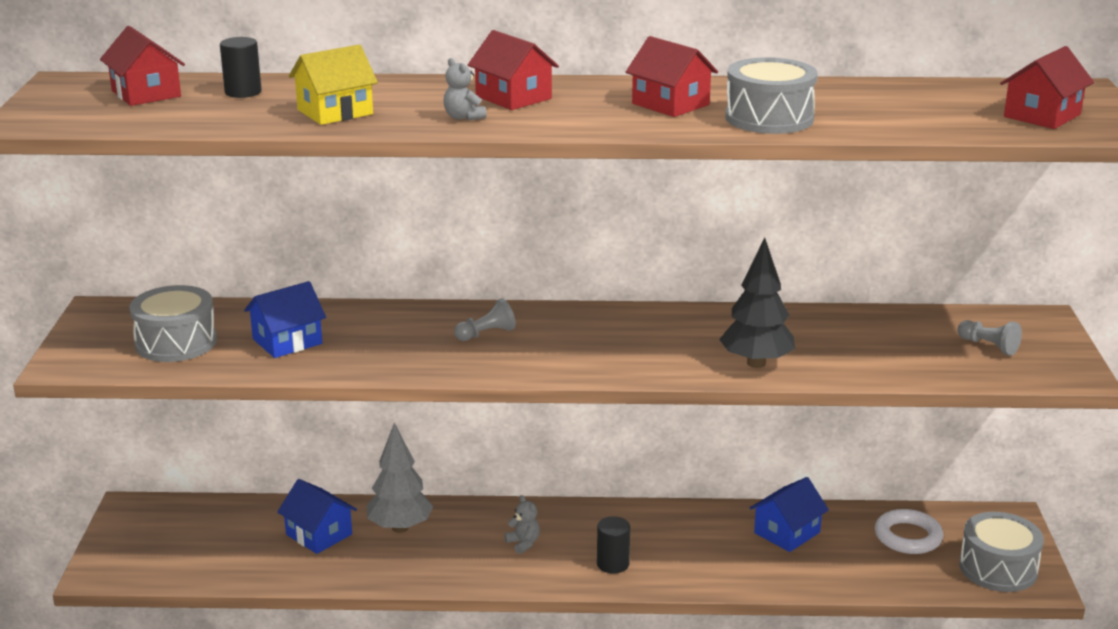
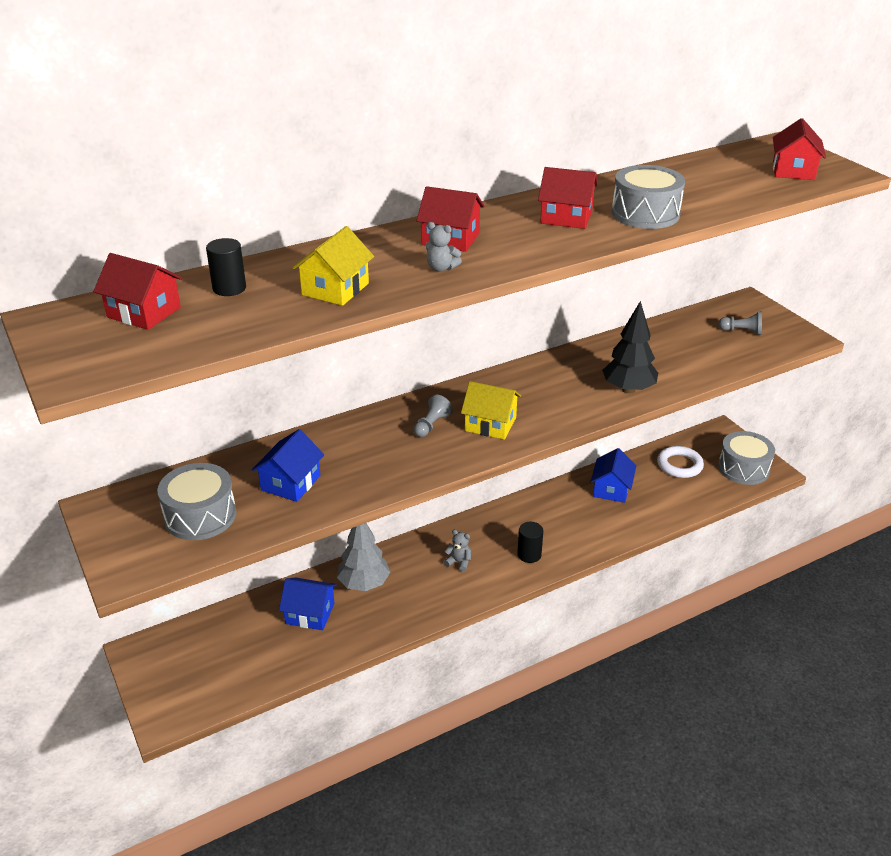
camera: 30 degrees left, 10 degrees up
none -> yellow house [461,381,521,440]

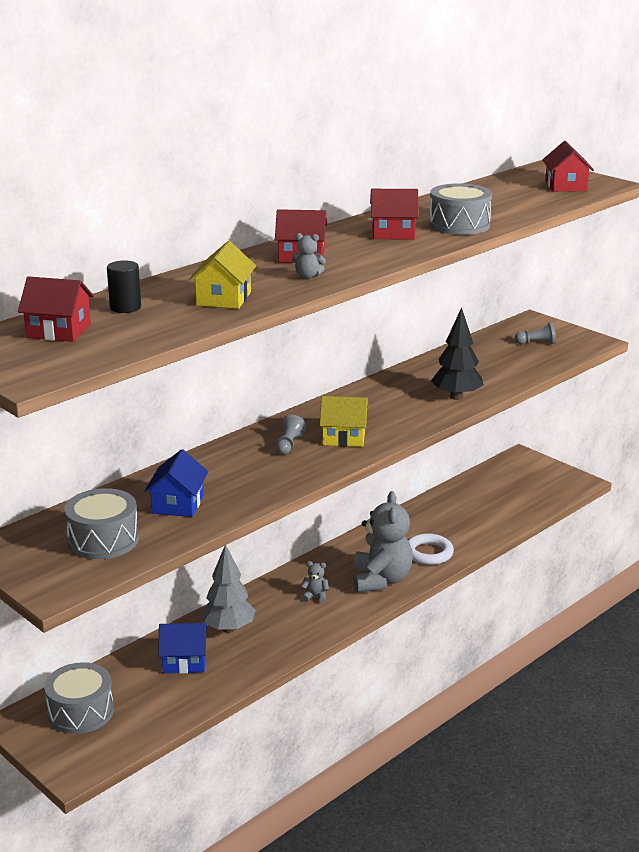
camera: 15 degrees left, 10 degrees down
black cylinder [517,522,543,563] -> grey teddy bear [353,491,413,593]
blue house [591,448,636,503] -> none
white ring [657,446,704,478] -> white ring moved to [408,533,454,565]
grey drum [718,431,775,485] -> grey drum moved to [44,662,114,734]

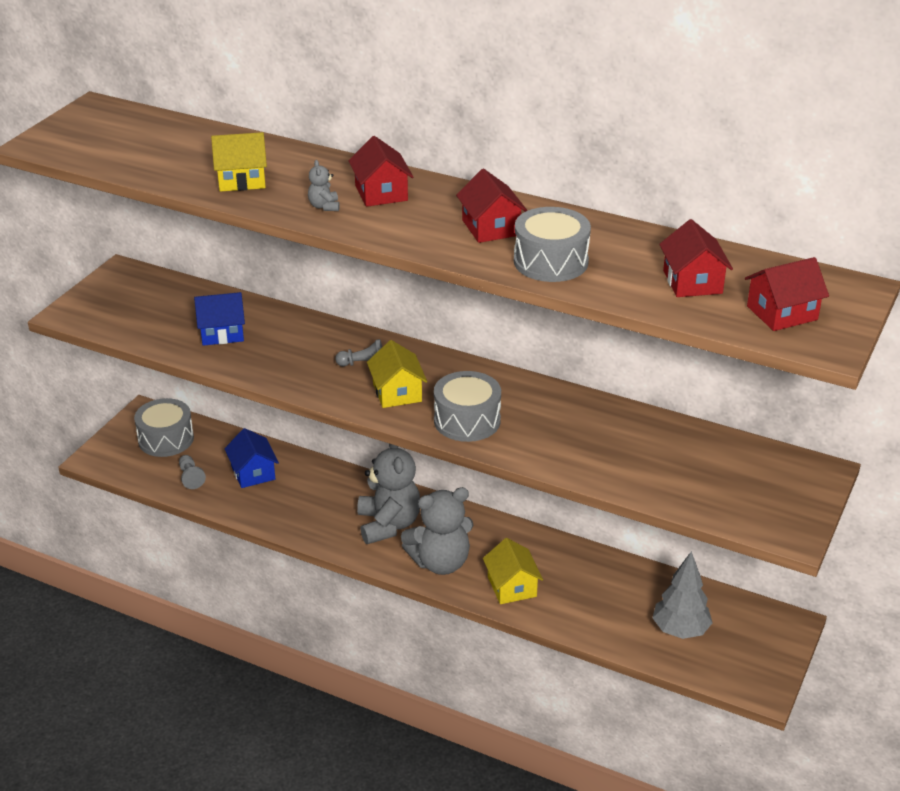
camera: 70 degrees right, 10 degrees up
red house [18,276,94,342] -> red house moved to [659,219,733,297]
grey drum [64,488,139,559] -> grey drum moved to [434,371,501,442]
black cylinder [107,260,141,313] -> none
grey tree [201,545,256,633] -> grey tree moved to [652,551,712,639]
grey teddy bear [301,561,329,604] -> grey teddy bear [357,444,420,544], size x2.42
white ring [408,533,454,565] -> yellow house [483,538,543,604]
black tree [431,307,484,400] -> none
grey pawn [515,322,556,344] -> grey pawn moved to [179,455,206,489]

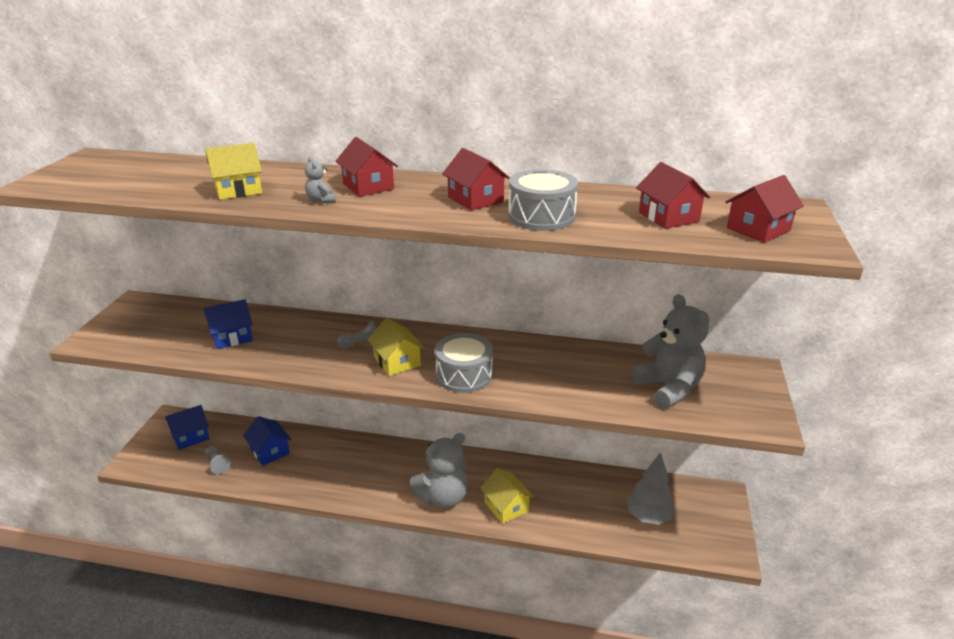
camera: 15 degrees left, 5 degrees down
grey drum [134,398,194,457] -> blue house [166,405,210,450]
grey teddy bear [357,444,420,544] -> grey teddy bear moved to [632,294,709,409]

